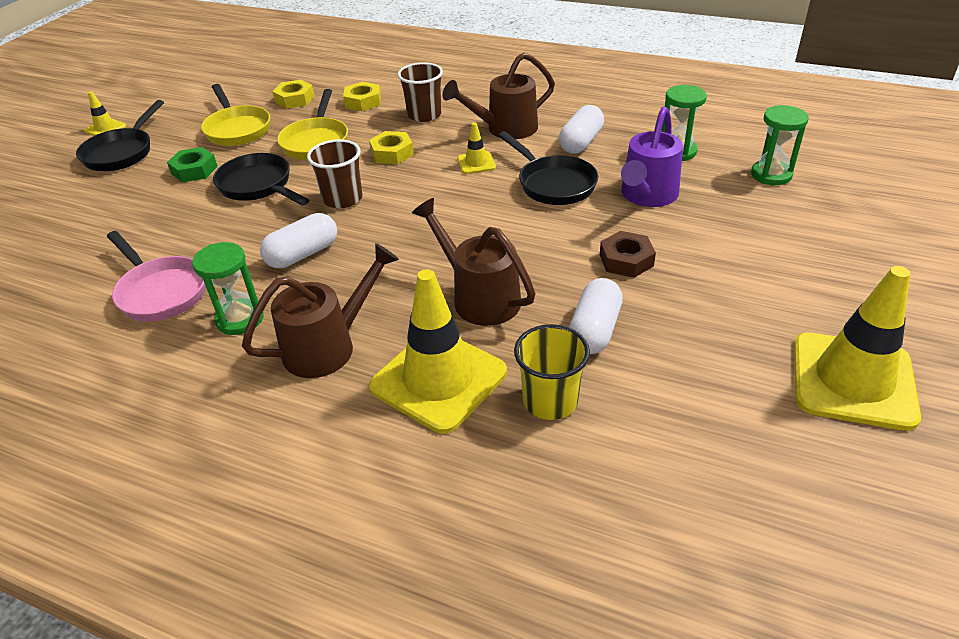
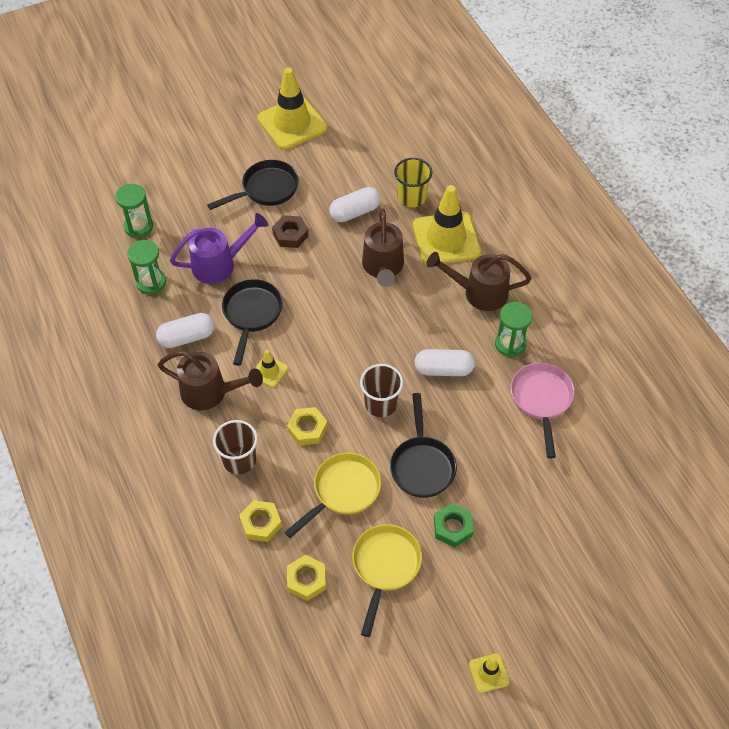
camera: 140 degrees left, 15 degrees up
black pan [76,100,164,171] -> black pan moved to [207,160,299,210]

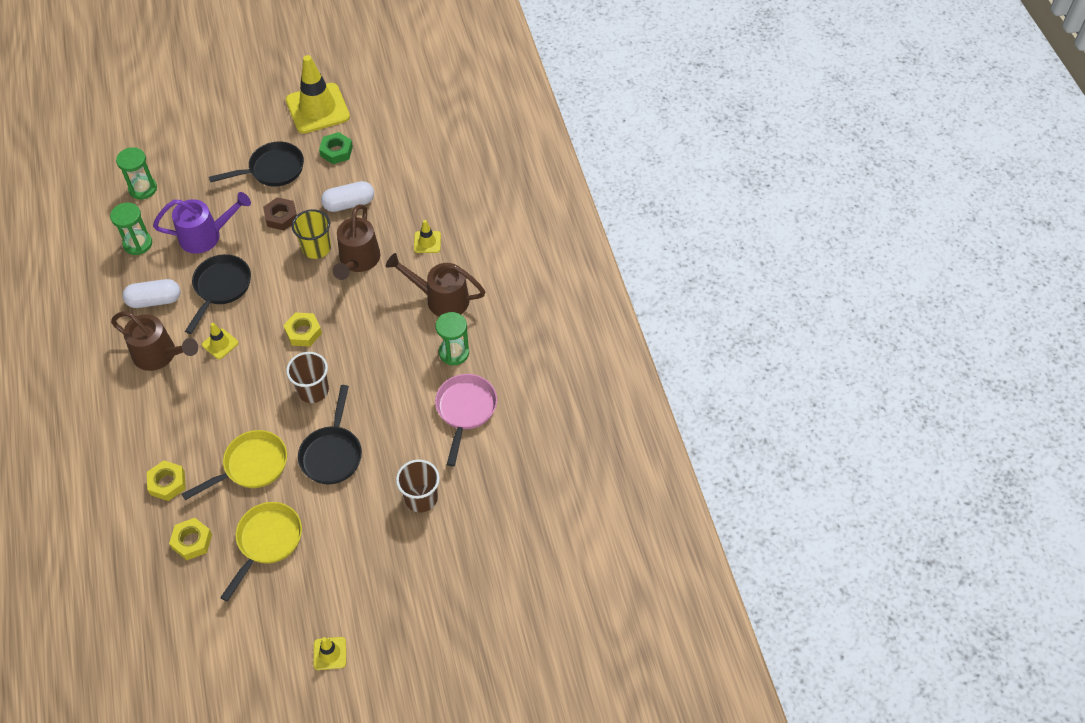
camera: 10 degrees right, 0 degrees up
brown cup [213,420,258,474] -> brown cup moved to [396,459,440,513]
yellow nut [287,407,328,446] -> yellow nut moved to [283,313,322,347]
yellow cup [394,158,432,207] -> yellow cup moved to [292,210,331,259]
yellow traffic cone [413,185,481,265] -> yellow traffic cone [414,220,441,253], size x0.45
white capsule [414,349,475,376] -> none
green nut [434,503,473,547] -> green nut moved to [319,132,353,164]

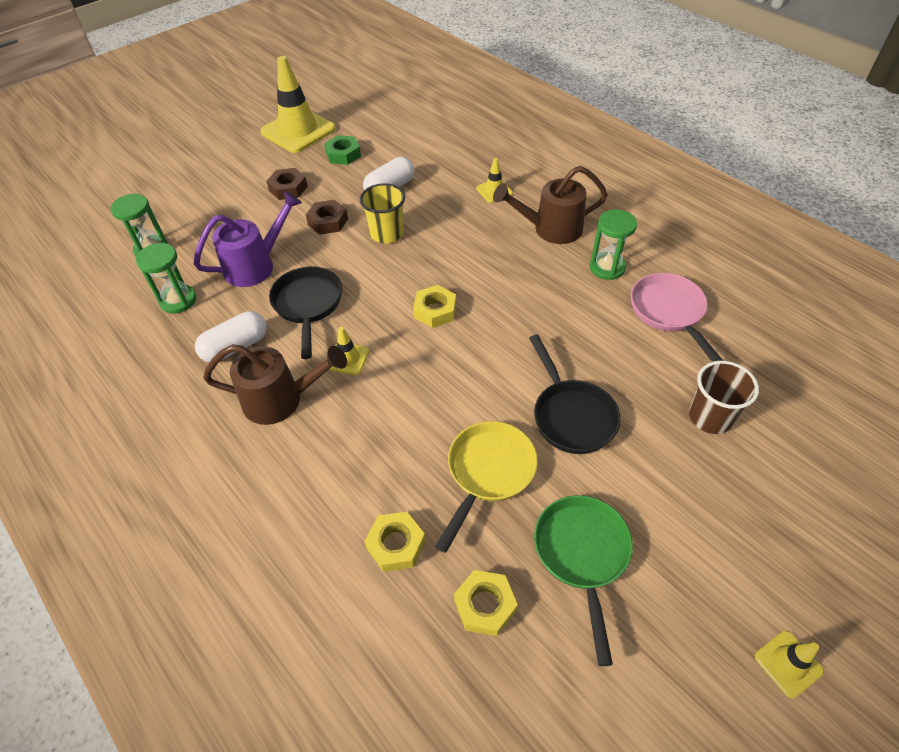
camera: 25 degrees left, 5 degrees down
black pan [209,141,304,187] -> brown nut [266,168,308,200]
yellow pan [220,502,302,602] -> green pan [534,495,633,666]
brown cup [286,352,329,403] -> none
brown watering can [333,204,381,280] -> none

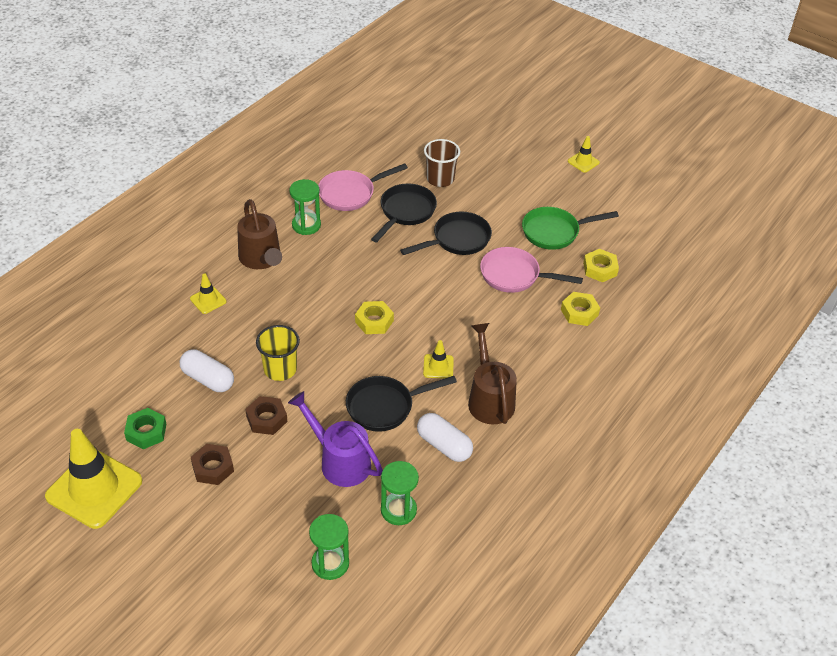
camera: 105 degrees left, 5 degrees down
yellow pan [435,421,538,553] -> pink pan [480,247,583,293]
none -> black pan [371,184,437,242]

